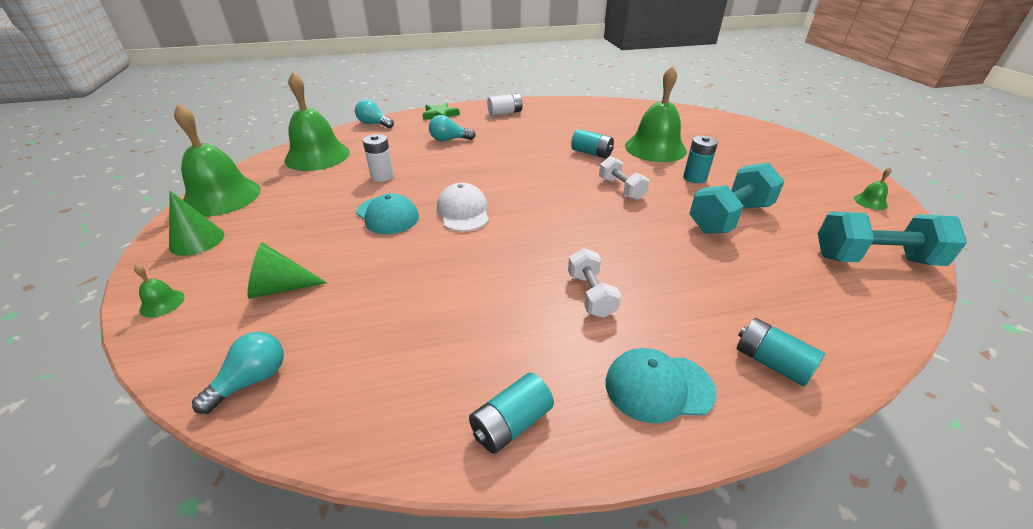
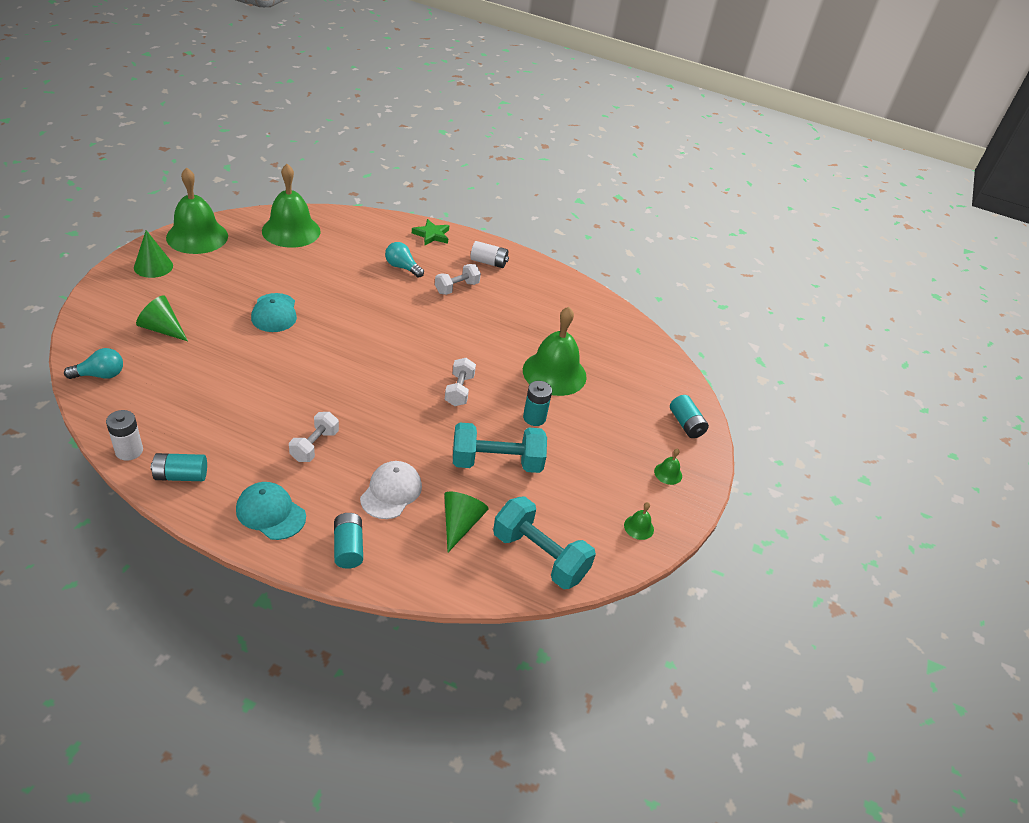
camera: 30 degrees right, 5 degrees up
green bell [134,264,185,318] -> green bell moved to [654,449,682,485]
turquoise light bulb [355,99,394,128] -> none
white battery [363,134,394,182] -> white battery moved to [106,410,143,461]
white cap [437,183,489,232] -> white cap moved to [360,461,422,519]
turquoise battery [571,129,614,159] -> turquoise battery moved to [670,395,709,438]
none -> white dumbbell [435,264,481,295]
none -> green cone [444,491,489,552]

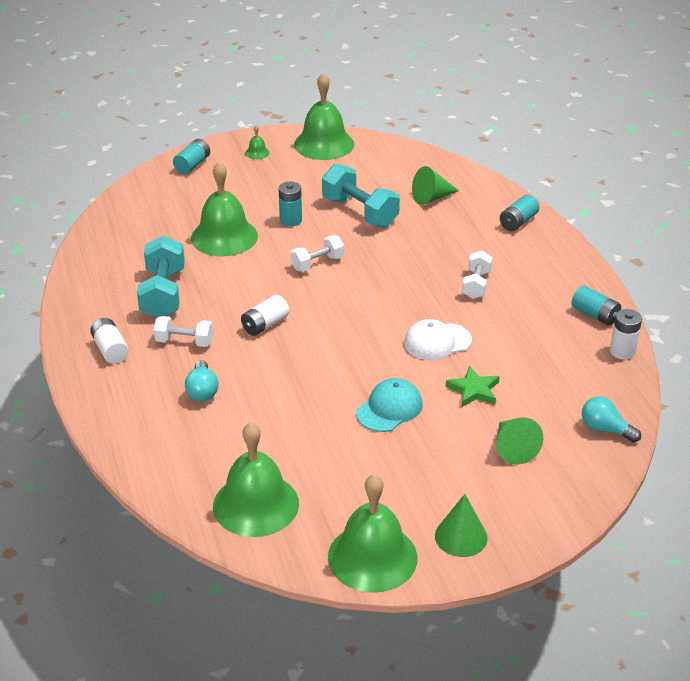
camera: 125 degrees left, 5 degrees down
turquoise cap [236,482,306,540] -> none
white dumbbell [289,412,339,462] -> white dumbbell turned 60 degrees counterclockwise [462,250,493,299]
white cap [360,461,422,519] -> white cap moved to [404,319,472,360]
green star [412,219,449,246] -> green star moved to [446,366,500,407]
turquoise dumbbell [493,496,596,589] -> turquoise dumbbell moved to [137,236,185,318]
green bell [624,502,654,540] -> green bell [294,73,354,160], size x2.49
none -> white battery [241,295,289,336]

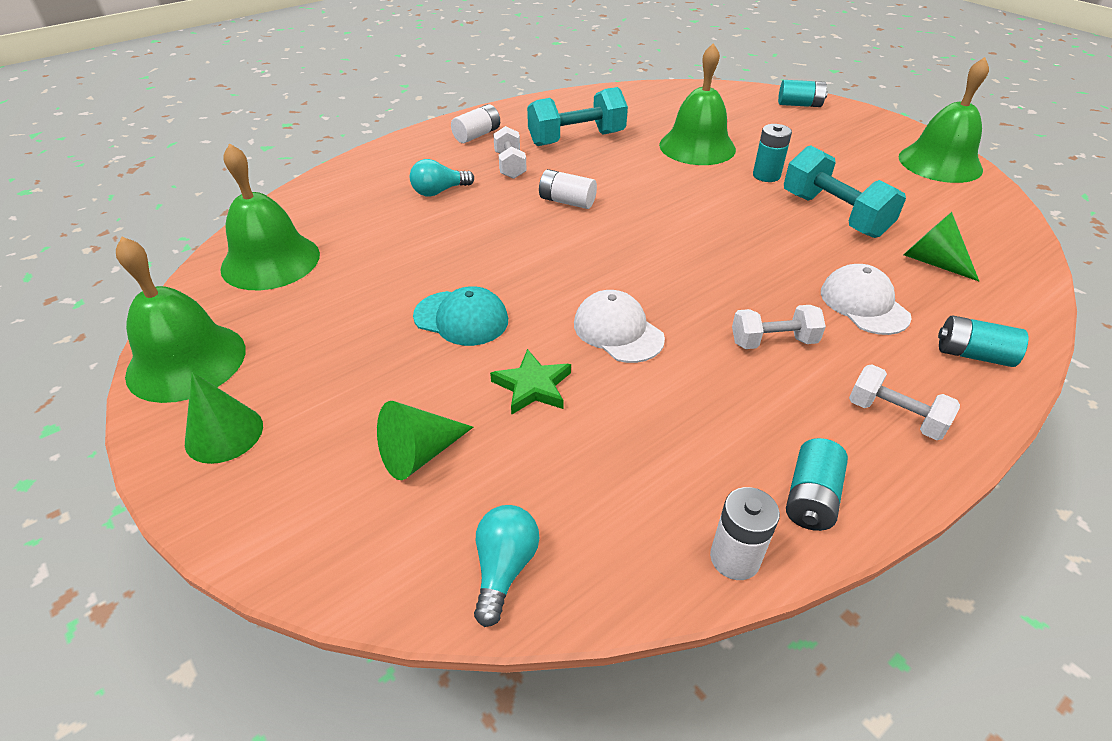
camera: 70 degrees right, 5 degrees up
green bell [245,125,270,159] -> none
white dumbbell [291,235,344,272] -> white dumbbell moved to [849,364,960,440]
turquoise dumbbell [322,164,400,227] -> turquoise dumbbell turned 60 degrees counterclockwise [784,145,906,238]
none -> white cap [821,264,911,335]

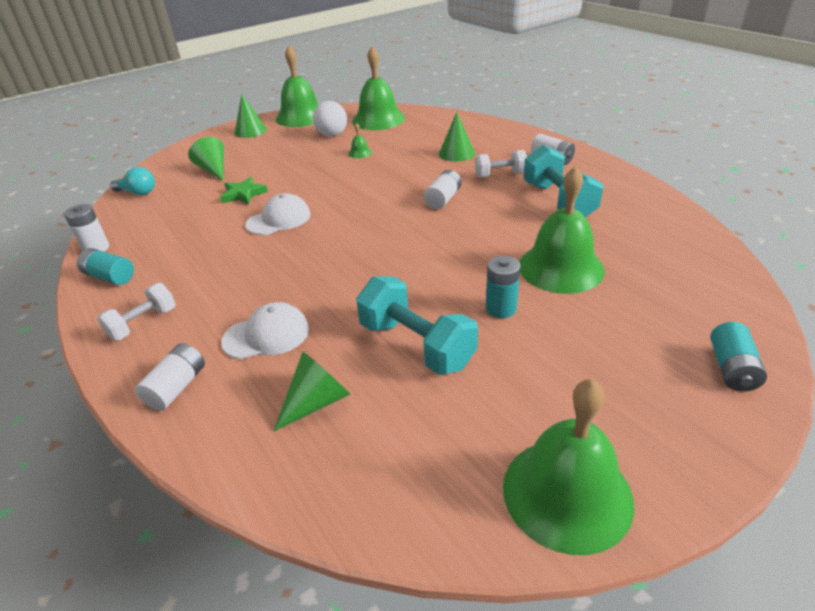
camera: 95 degrees right, 5 degrees down
turquoise light bulb [410,159,474,197] -> green cone [439,112,475,162]
turquoise cap [413,286,508,346] -> none
white dumbbell [732,305,826,349] -> none
turquoise dumbbell [784,145,906,238] -> turquoise dumbbell turned 75 degrees clockwise [356,276,478,375]
turquoise battery [938,315,1028,367] -> white battery [135,343,205,411]
none -> white ball [313,101,347,137]
none -> green bell [348,123,372,158]

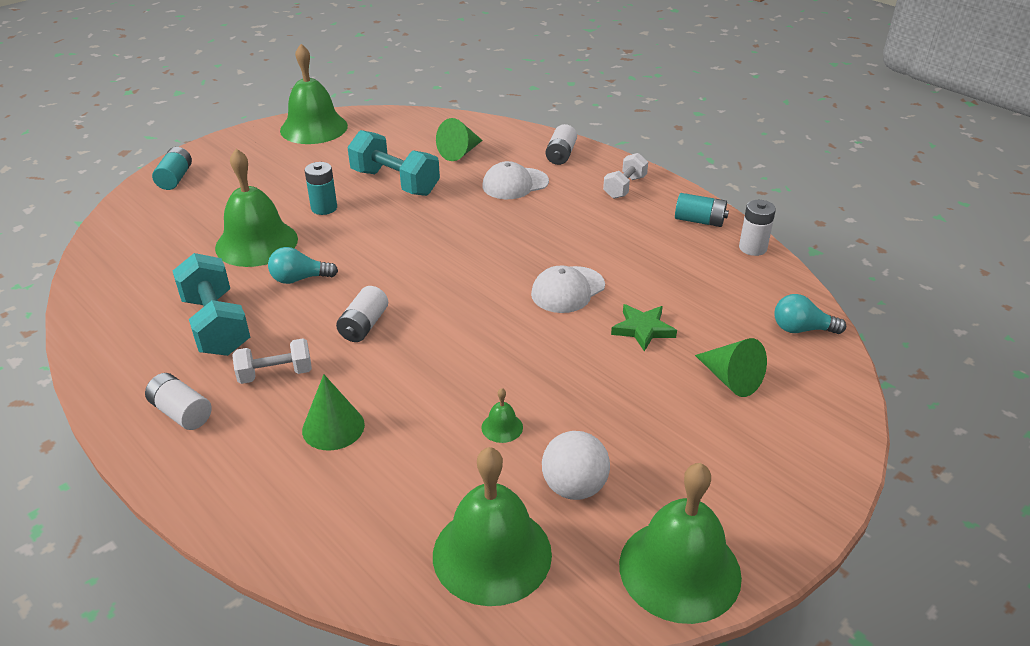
camera: 170 degrees right, 0 degrees up
green cone [234,94,267,138] -> none
none -> turquoise light bulb [268,247,338,284]

